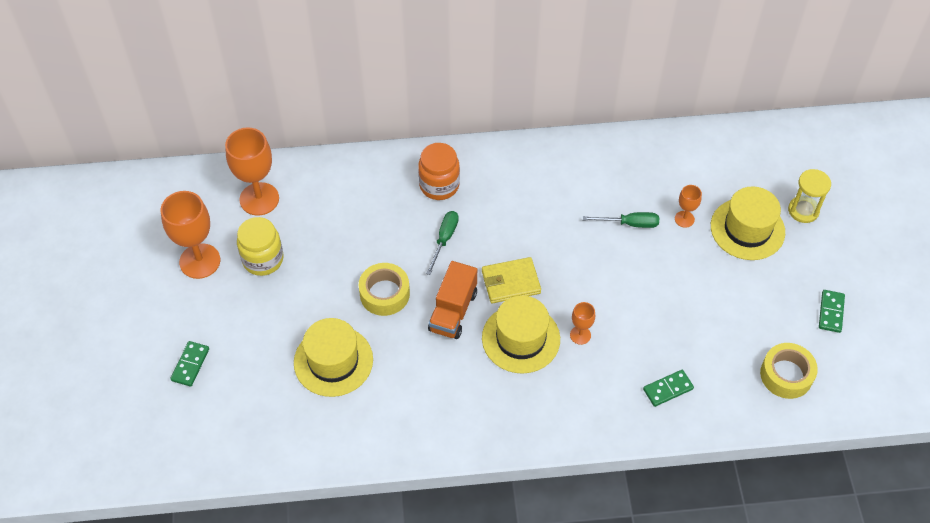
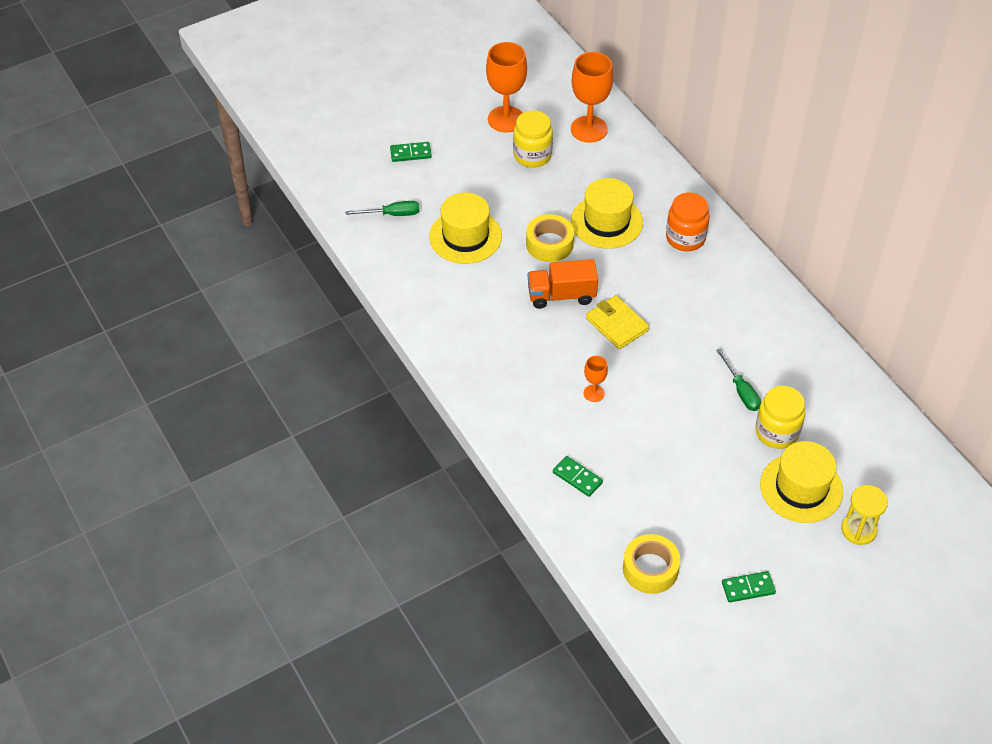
camera: 65 degrees right, 5 degrees down
green screwdriver [426,211,459,275] -> green screwdriver moved to [345,201,419,216]
yellow hat [482,295,560,373] -> yellow hat moved to [571,178,643,249]
orange goblet [675,185,702,228] -> yellow jar [755,386,805,449]

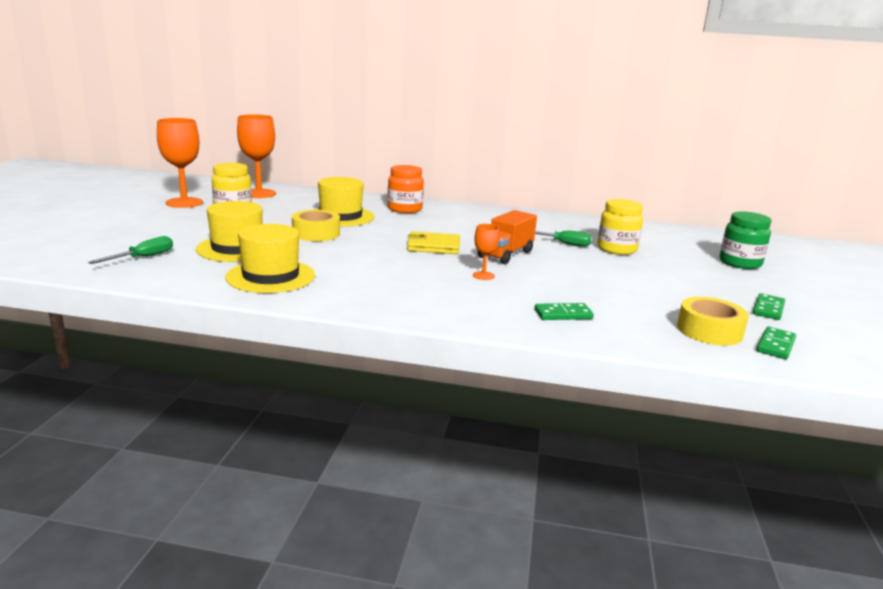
camera: 50 degrees left, 30 degrees down
green domino [390,142,432,162] -> green domino moved to [756,327,796,359]
orange truck [527,259,598,309] -> orange truck moved to [478,210,537,264]
yellow hat [760,441,843,523] -> yellow hat moved to [225,224,315,293]
yellow hourglass [841,485,888,545] -> green jar [720,211,771,269]

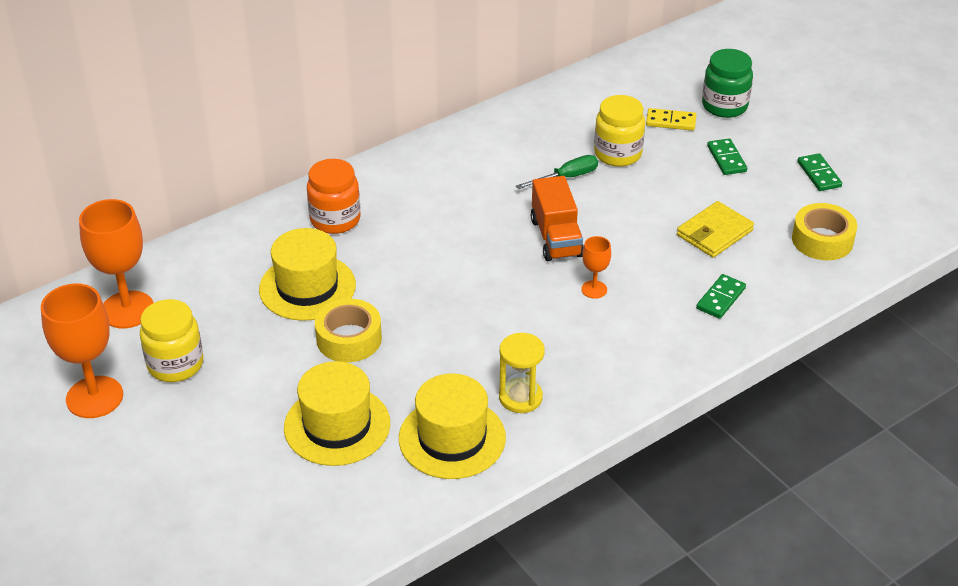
camera: 45 degrees left, 20 degrees up
green screwdriver [88,236,173,264] -> none
yellow wallet [407,231,460,254] -> yellow wallet moved to [677,201,754,258]
green domino [756,327,796,359] -> green domino moved to [707,138,747,175]
none -> yellow hourglass [499,333,545,413]
none -> yellow domino [646,108,696,131]

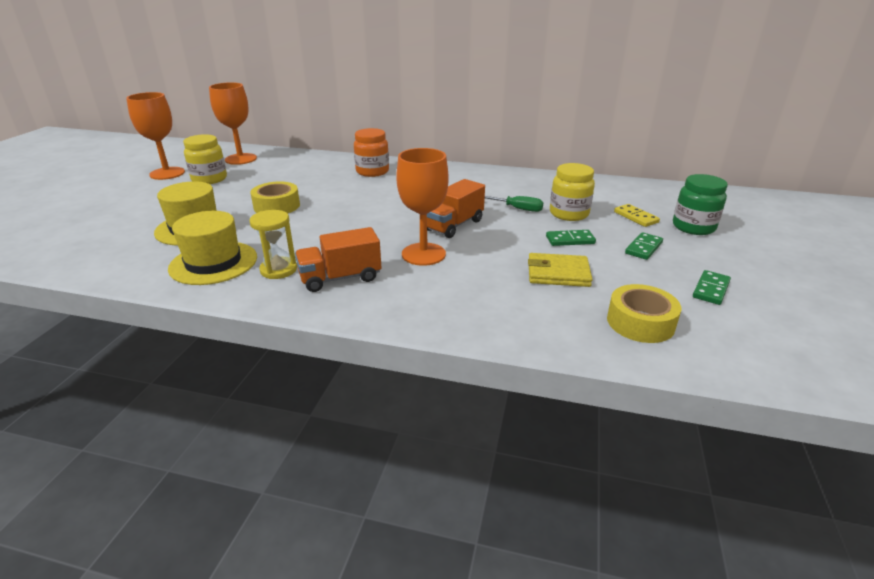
camera: 50 degrees right, 10 degrees down
yellow hat [259,228,356,321] -> none
orange goblet [581,236,611,299] -> orange goblet [396,148,449,266], size x2.01
green domino [696,274,746,319] -> green domino moved to [546,230,596,246]
none -> orange truck [295,227,382,292]

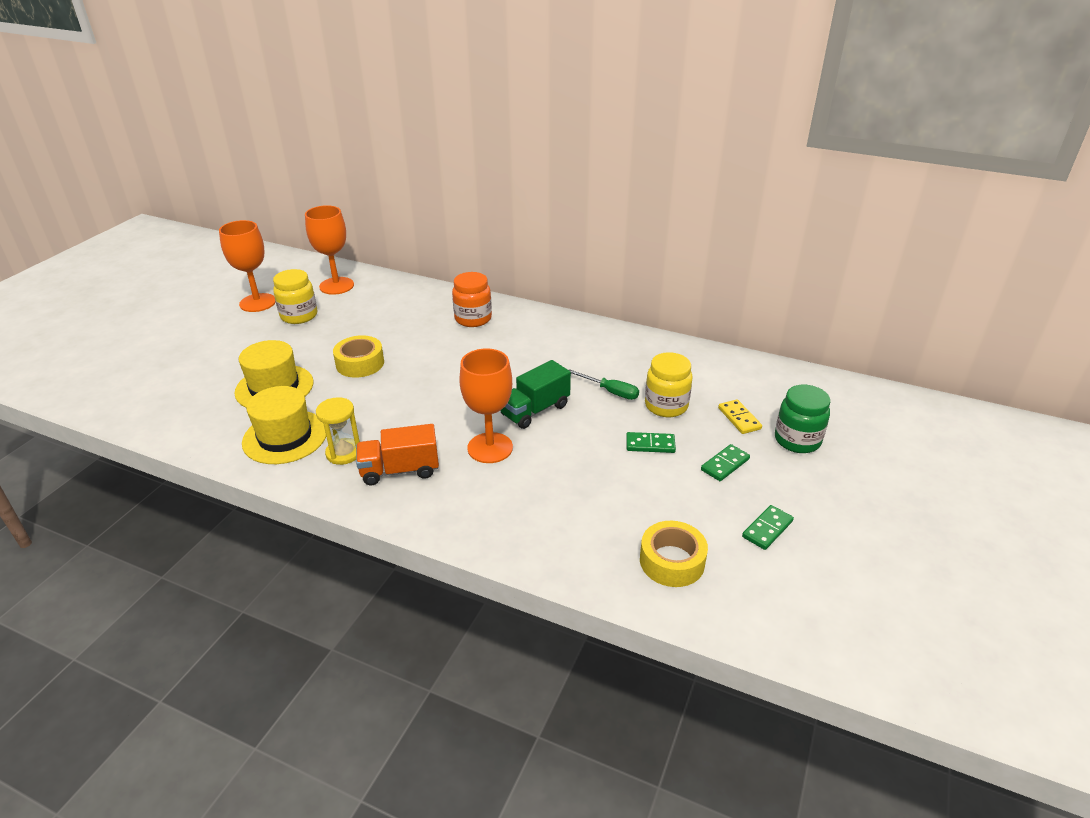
camera: 10 degrees right, 5 degrees up
orange truck [427,179,485,238] -> green truck [500,360,571,429]
yellow wallet [528,253,593,287] -> none

